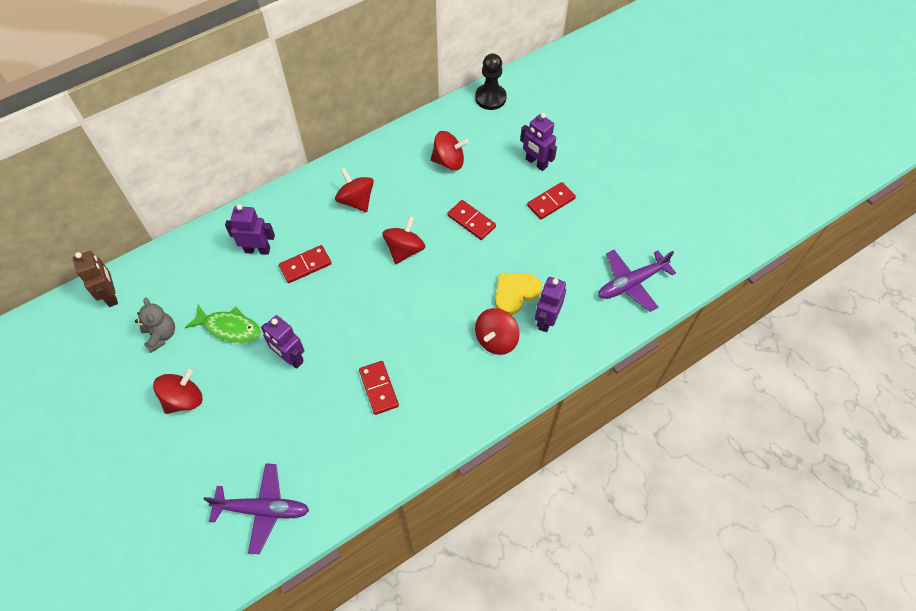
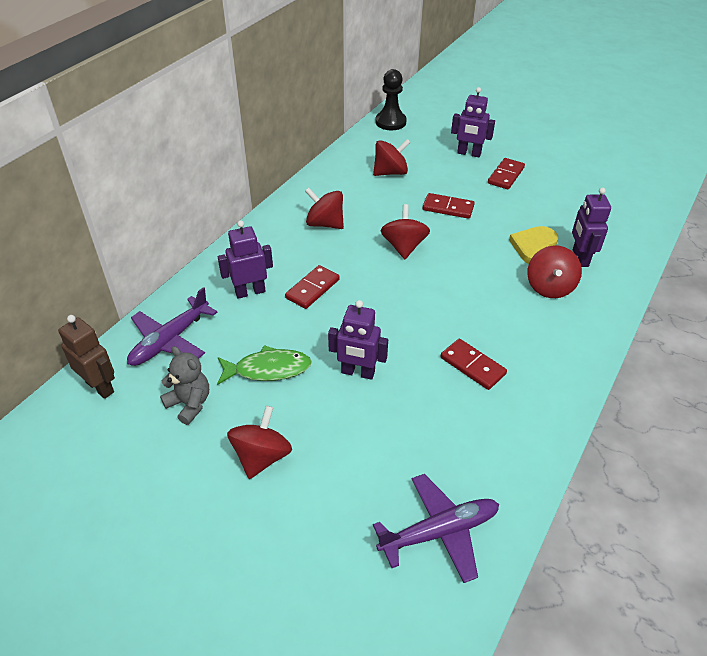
camera: 25 degrees left, 15 degrees down
purple plane [598,250,676,312] -> purple plane moved to [127,287,218,366]

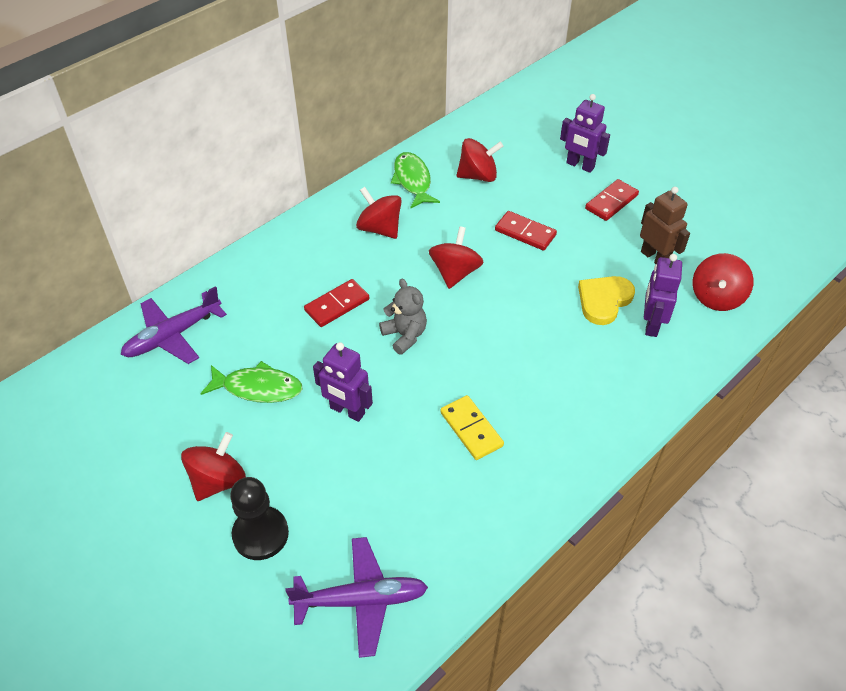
camera: 15 degrees right, 5 degrees up
brown robot [58,315,115,399] -> brown robot moved to [640,187,690,264]
grey teddy bear [160,346,209,425] -> grey teddy bear moved to [379,279,427,355]
purple robot [218,220,273,299] -> none
black pawn [375,69,407,130] -> black pawn moved to [230,477,289,560]
red domino [441,339,507,390] -> yellow domino [440,395,504,460]
red spinning top [527,246,582,298] -> red spinning top moved to [693,253,754,311]
none -> green fish [391,152,440,208]

